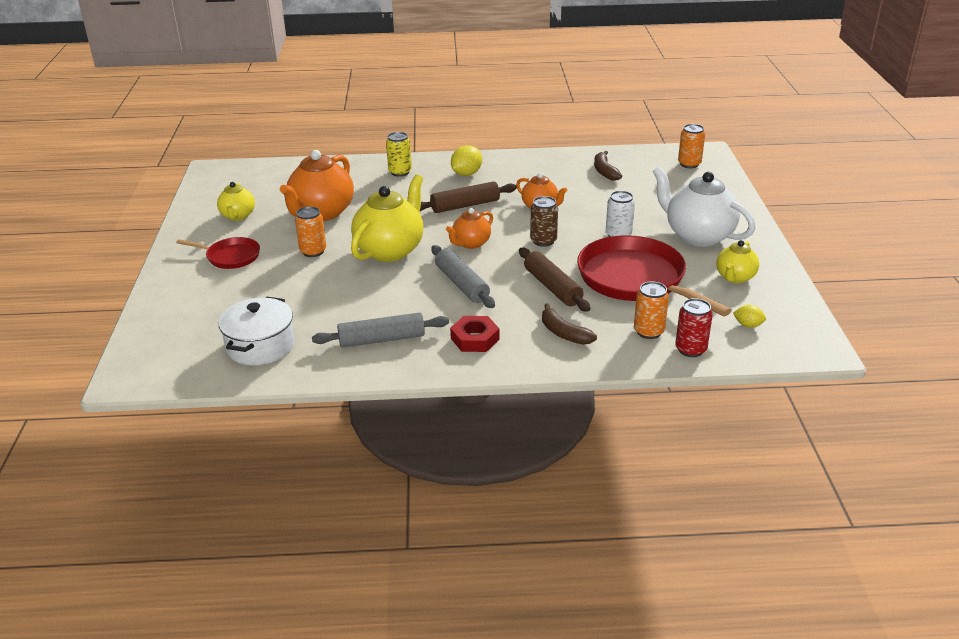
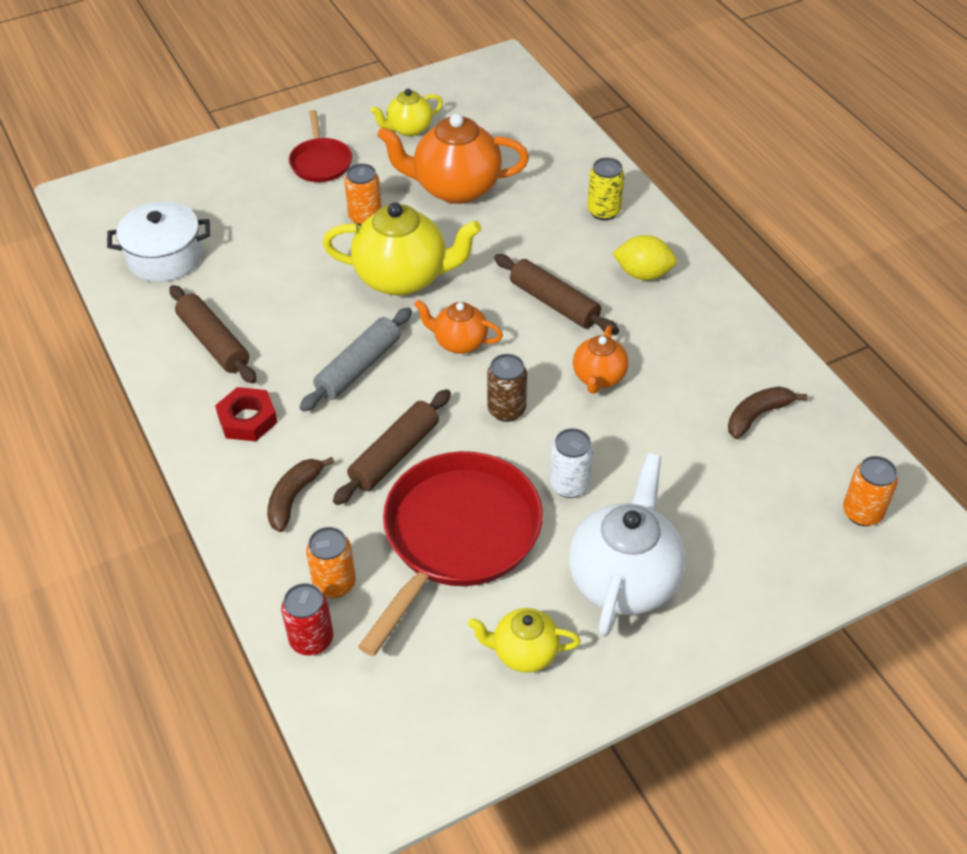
camera: 65 degrees right, 15 degrees up
grey rolling pin [312,313,449,348] -> brown rolling pin [169,285,257,383]
yellow lemon [733,305,766,328] -> none

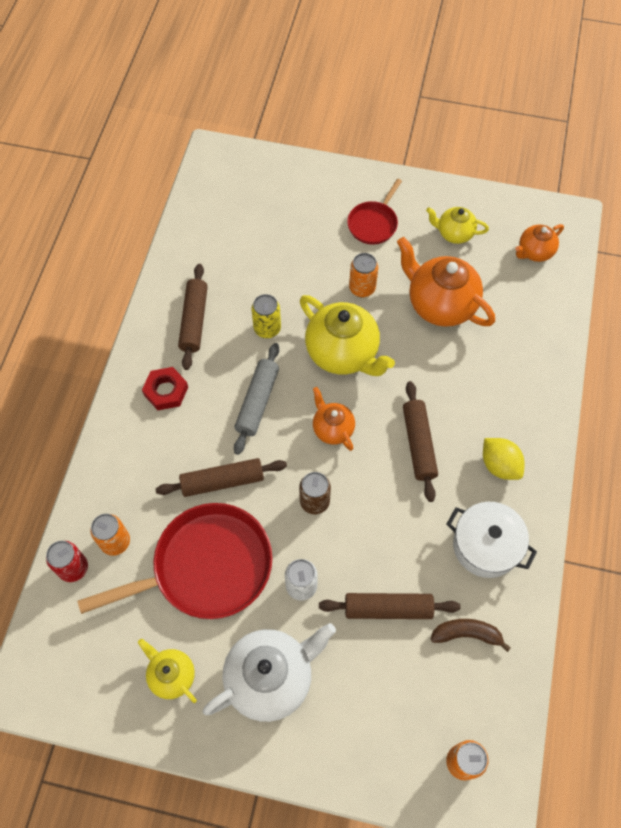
camera: 40 degrees right, 15 degrees up
white pot [107,202,210,282] -> white pot moved to [447,502,537,578]
brown banana [267,457,334,532] -> none
grey rolling pin [300,307,412,412] -> grey rolling pin turned 60 degrees counterclockwise [234,343,279,455]
orange teapot [573,325,629,394] -> orange teapot moved to [515,224,564,262]
yellow can [587,157,625,220] -> yellow can moved to [251,294,281,338]
none -> brown rolling pin [319,593,460,619]

